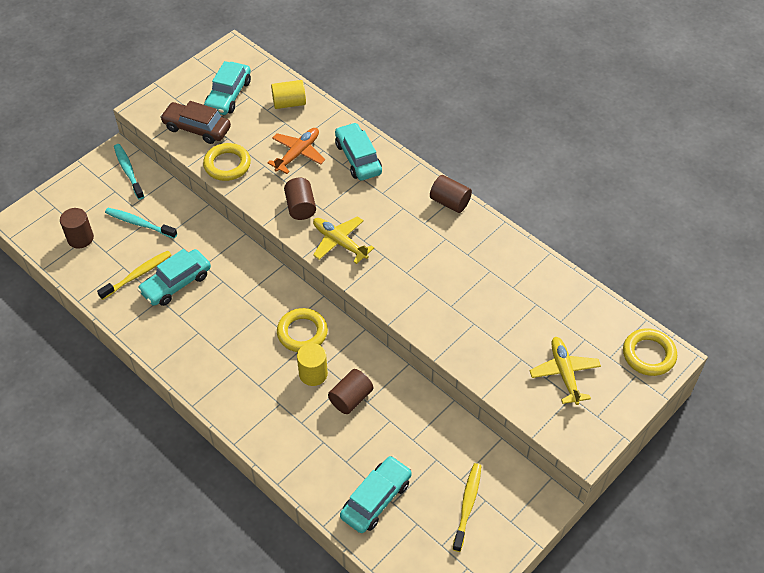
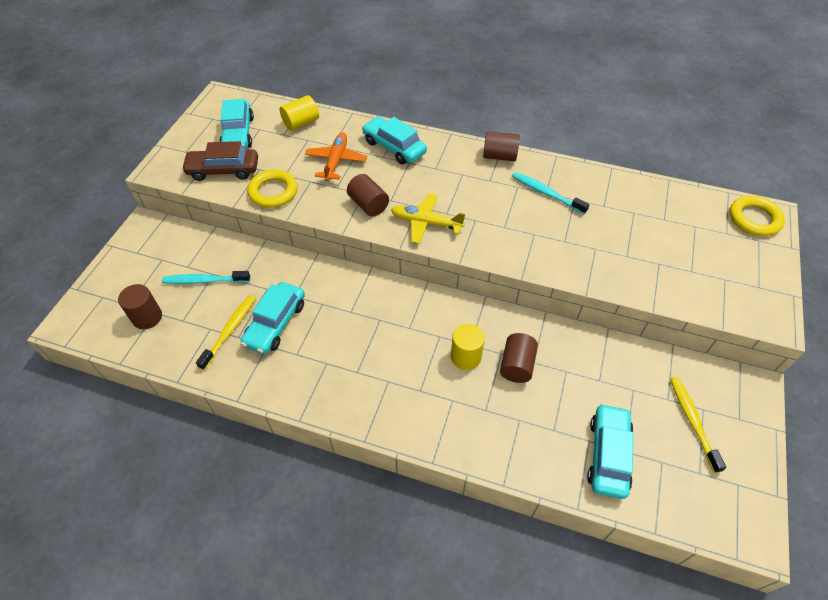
camera: 25 degrees left, 0 degrees up
turquoise toothbrush [114,144,144,199] -> turquoise toothbrush moved to [512,172,589,214]
yellow ring [277,308,328,352] -> none
yellow plane [529,337,601,405] -> none

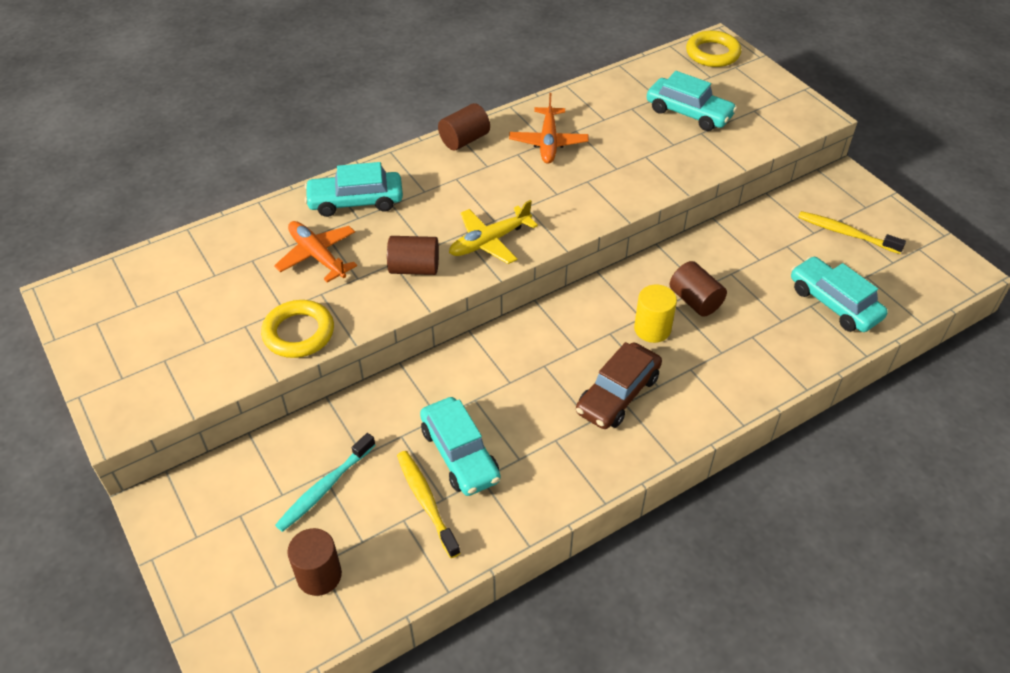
camera: 50 degrees left, 5 degrees down
brown car [181,141,258,181] -> brown car moved to [576,342,662,429]
turquoise car [220,99,254,149] -> turquoise car moved to [647,71,737,131]
yellow cylinder [280,95,319,131] -> none
turquoise toothbrush [512,172,589,214] -> orange plane [509,93,589,164]

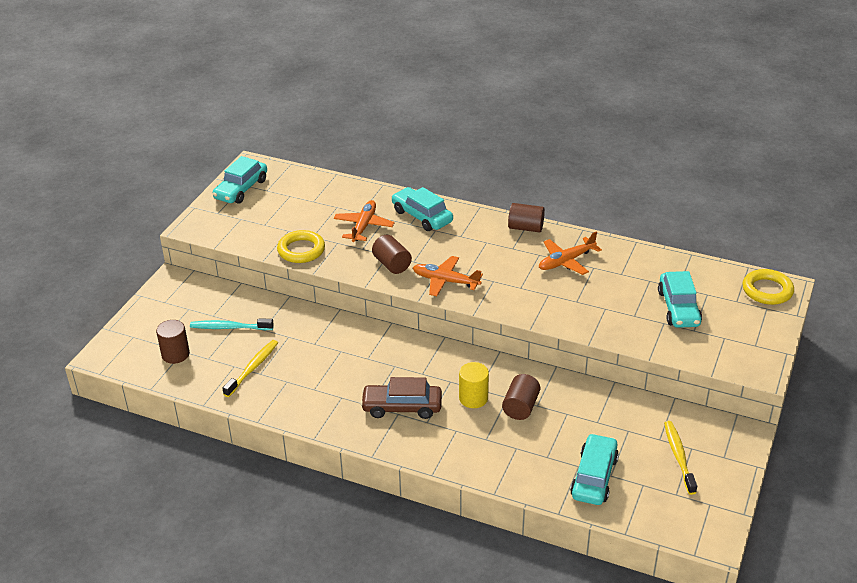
camera: 55 degrees right, 10 degrees down
turquoise car [420,397,500,496] -> turquoise car moved to [212,156,267,204]
yellow plane [449,200,538,264] -> orange plane [413,256,483,296]

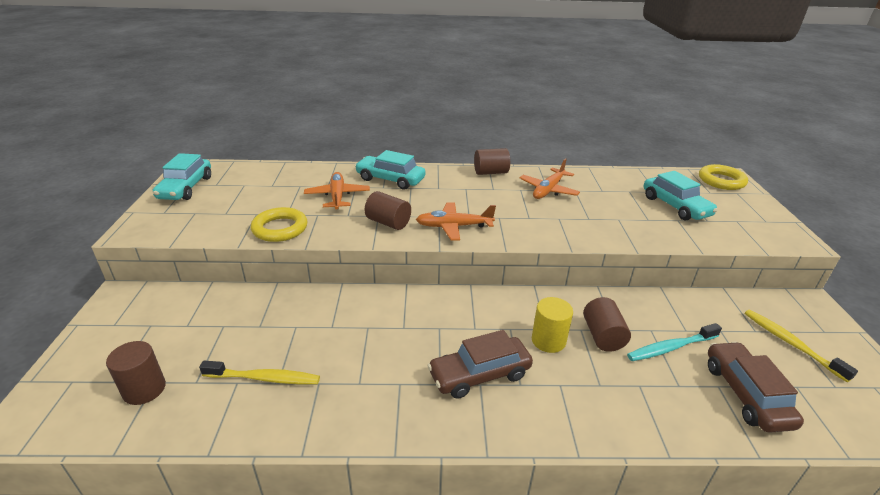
camera: 25 degrees left, 5 degrees down
turquoise toothbrush [190,318,274,330] -> turquoise toothbrush moved to [627,323,722,361]
yellow toothbrush [222,340,278,397] -> yellow toothbrush turned 90 degrees clockwise [199,361,320,385]
turquoise car [570,433,619,505] -> brown car [708,341,804,433]

